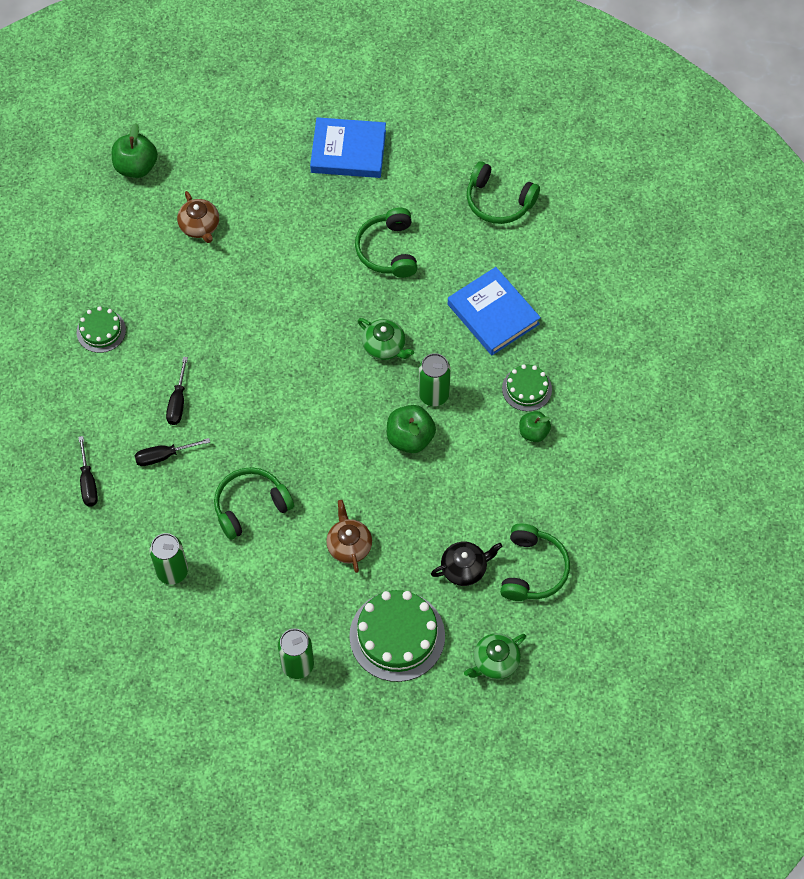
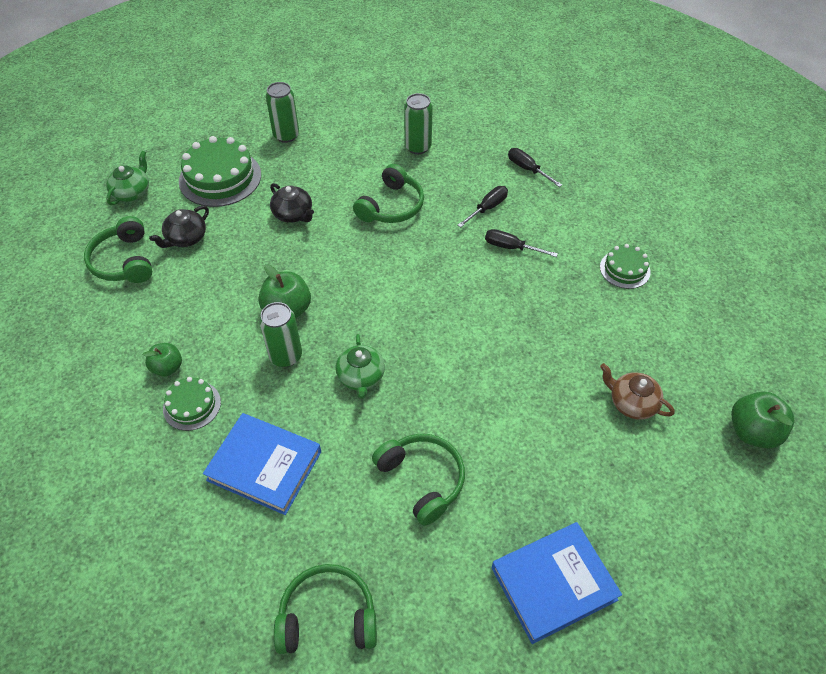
camera: 150 degrees right, 10 degrees down
black screwdriver [166,357,188,425] -> black screwdriver turned 45 degrees counterclockwise [485,229,558,257]
brown teapot [326,500,372,573] -> black teapot [270,183,314,223]
green teapot [358,318,414,360] -> green teapot turned 105 degrees counterclockwise [336,334,385,399]

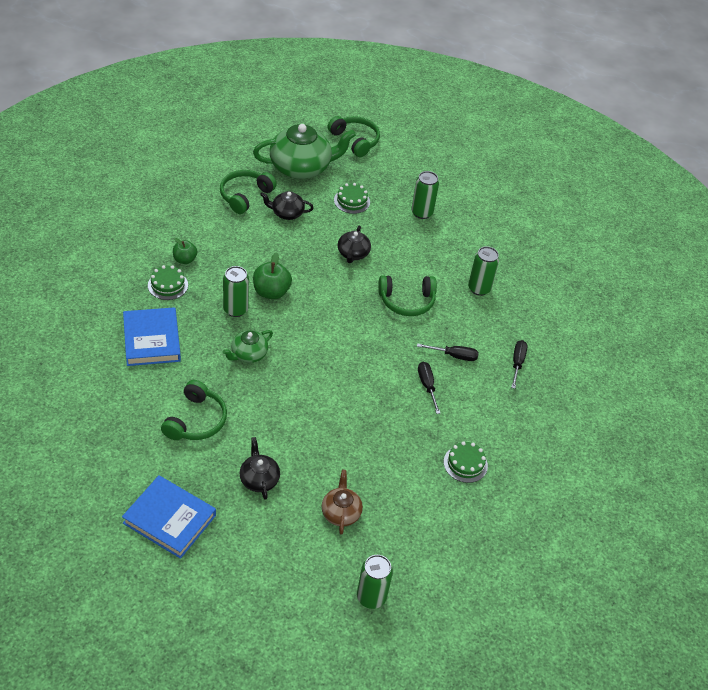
camera: 50 degrees right, 5 degrees down
green teapot [106,151,149,205] -> green teapot [253,124,356,179], size x1.97
green cake [179,136,261,207] -> green cake [334,183,370,214], size x0.56
green headphones [274,564,377,654] -> green headphones moved to [328,116,380,157]
green apple [731,392,794,449] -> green can [357,555,393,609]
none -> black teapot [240,437,280,500]

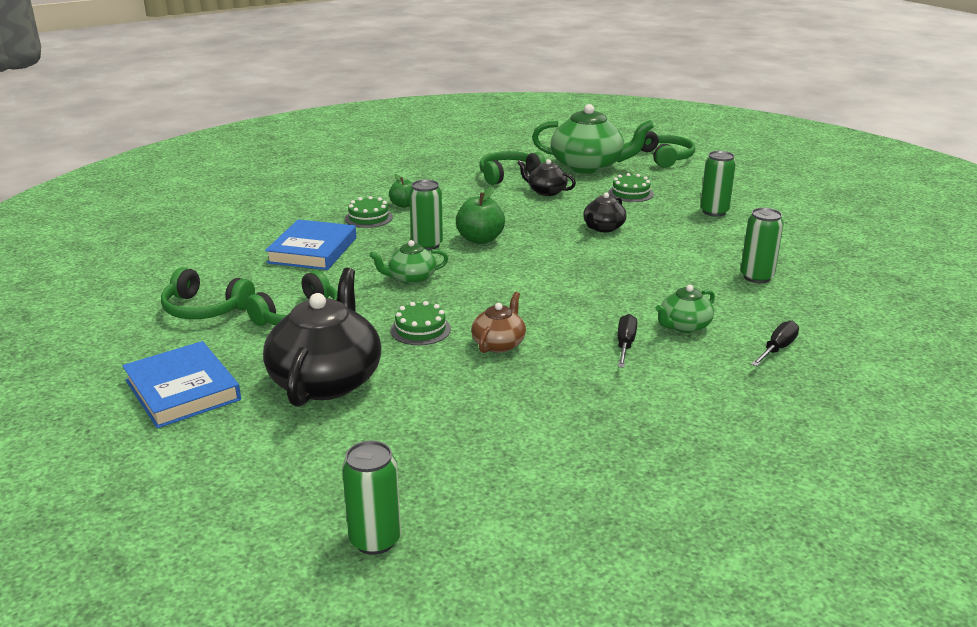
camera: 30 degrees right, 20 degrees down
black teapot [240,437,280,500] -> black teapot [263,268,381,407], size x1.97
brown teapot [322,470,363,535] -> brown teapot moved to [471,292,526,353]
green headphones [378,275,437,316] -> green headphones moved to [161,267,255,319]
black screwdriver [417,343,478,361] -> green teapot [655,285,715,333]
green cake [444,441,488,483] -> green cake moved to [390,301,451,345]

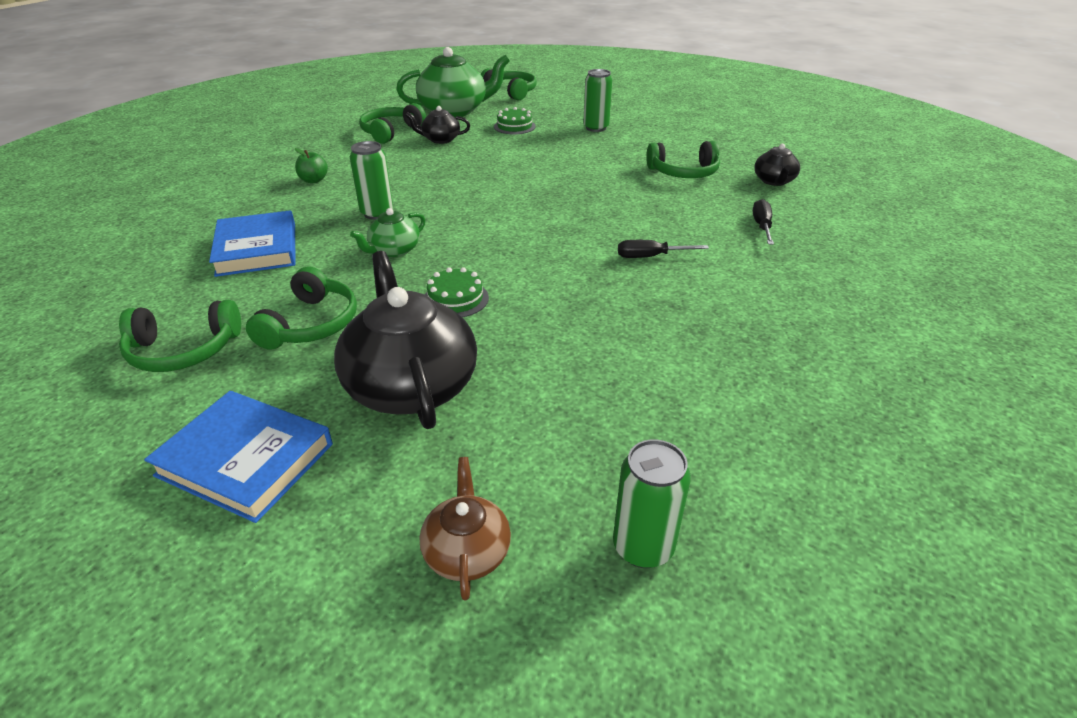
camera: 30 degrees left, 10 degrees up
green cake [345,196,393,228] -> none
green apple [456,186,505,244] -> none
brown teapot [471,292,526,353] -> brown teapot moved to [420,457,511,600]
black teapot [583,192,627,232] -> black teapot moved to [754,144,800,186]
black screwdriver [618,314,637,368] -> black screwdriver turned 75 degrees counterclockwise [618,240,709,258]
green teapot [655,285,715,333] -> none
green can [741,208,784,283] -> green headphones [646,141,720,178]

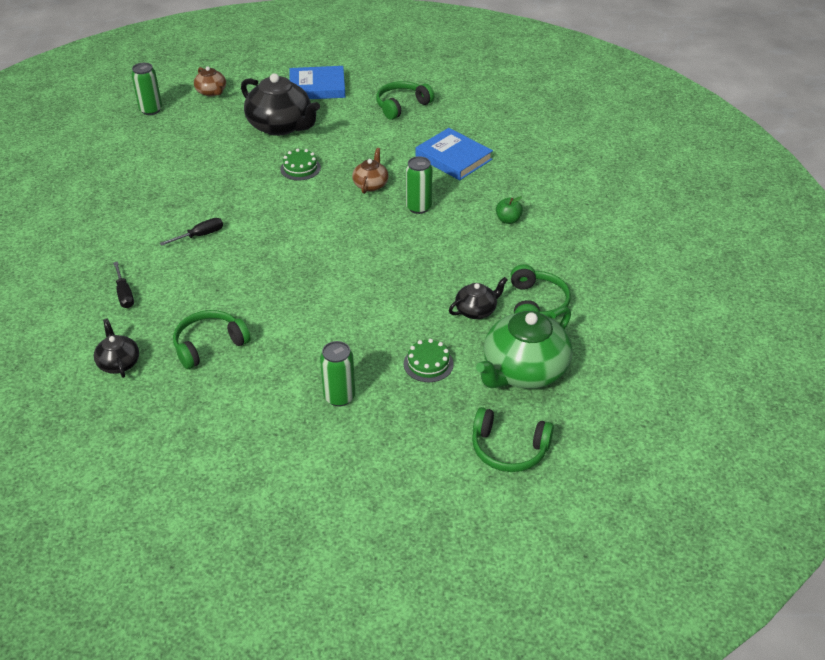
camera: 150 degrees right, 5 degrees up
green headphones [246,267,357,350] -> none
green teapot [350,208,425,257] -> brown teapot [352,148,389,194]

